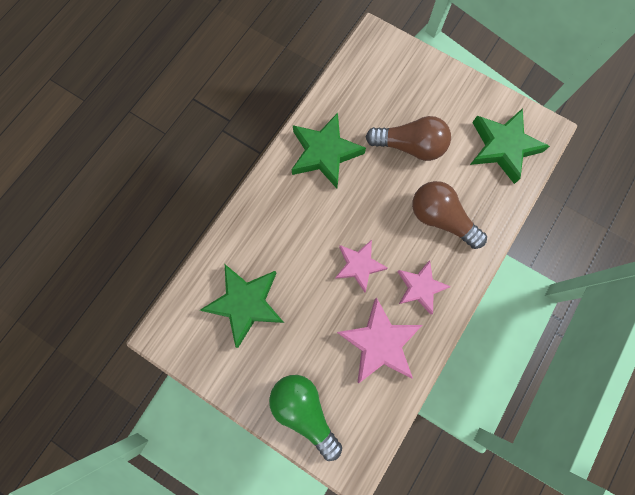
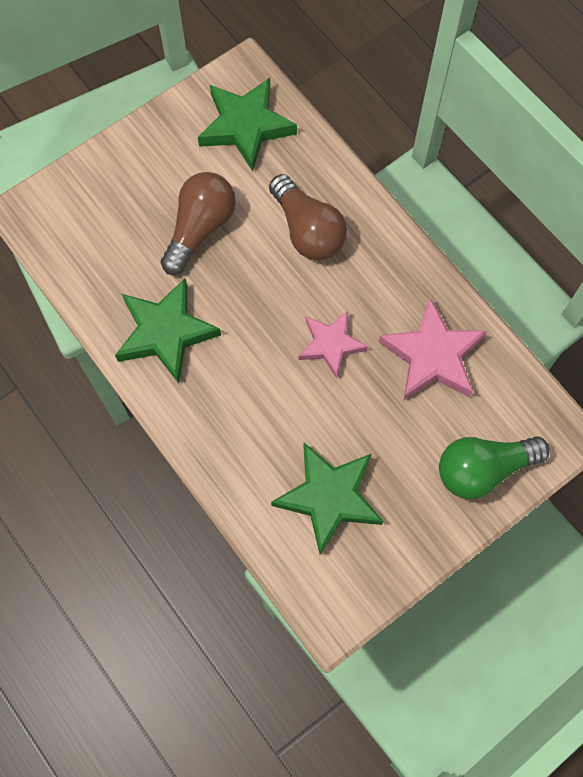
camera: 70 degrees left, 5 degrees down
pink star [397,260,451,315] -> none
brown light bulb [412,181,487,249] -> brown light bulb turned 90 degrees counterclockwise [269,174,347,260]

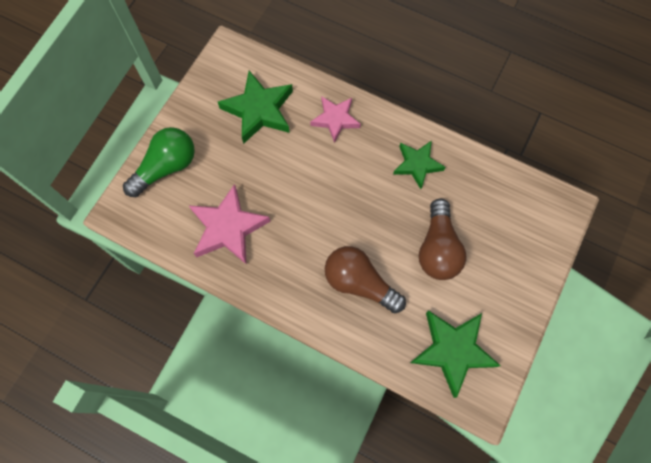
camera: 155 degrees right, 0 degrees up
green star [115,279,221,383] -> green star [393,141,445,189], size x0.65
pink star [298,311,368,379] -> pink star moved to [310,96,361,143]

